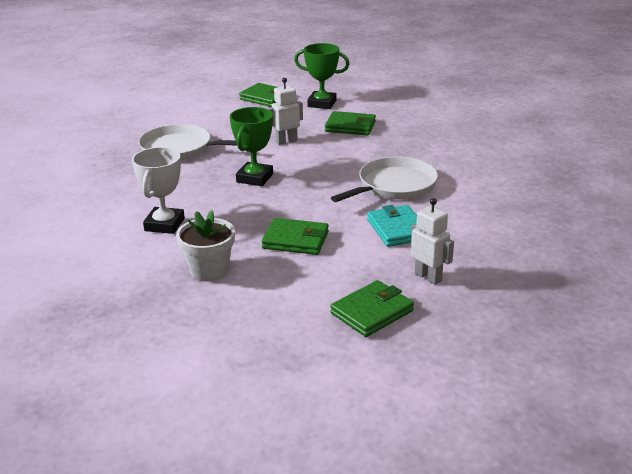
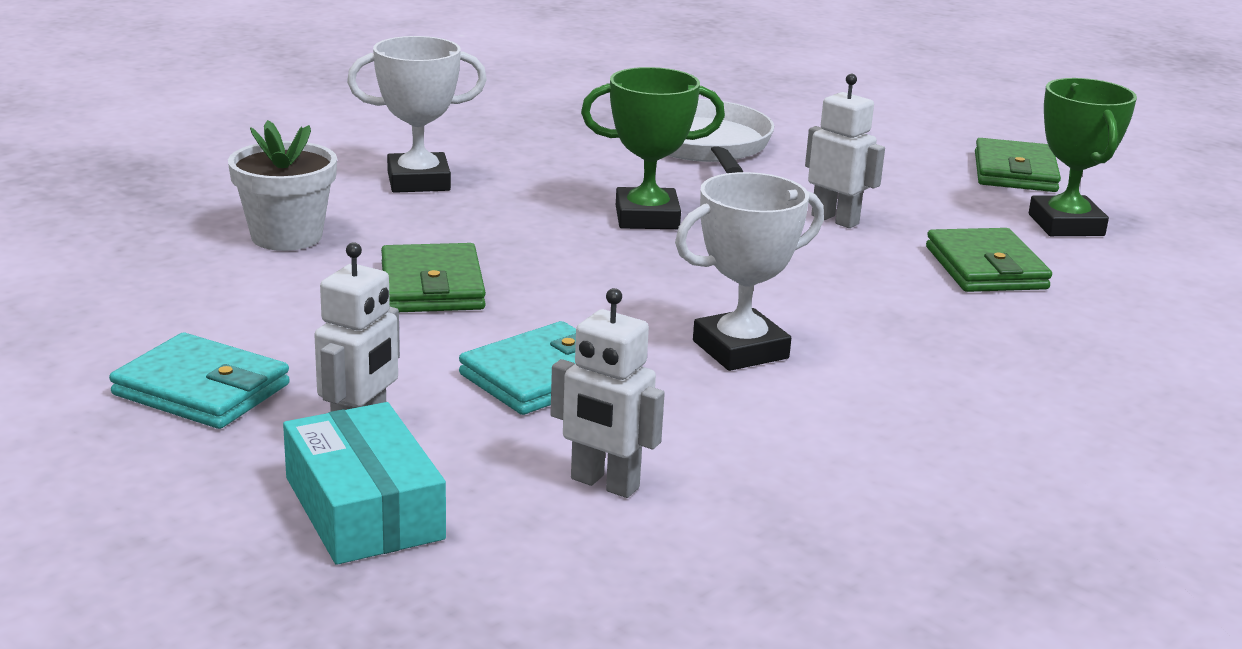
camera: 65 degrees right, 5 degrees down
green wallet [330,280,414,337] -> turquoise wallet [109,333,290,429]
white pan [331,157,438,202] -> white trophy [675,172,824,371]
none -> turquoise box [283,402,446,565]
none -> white robot [550,288,665,498]

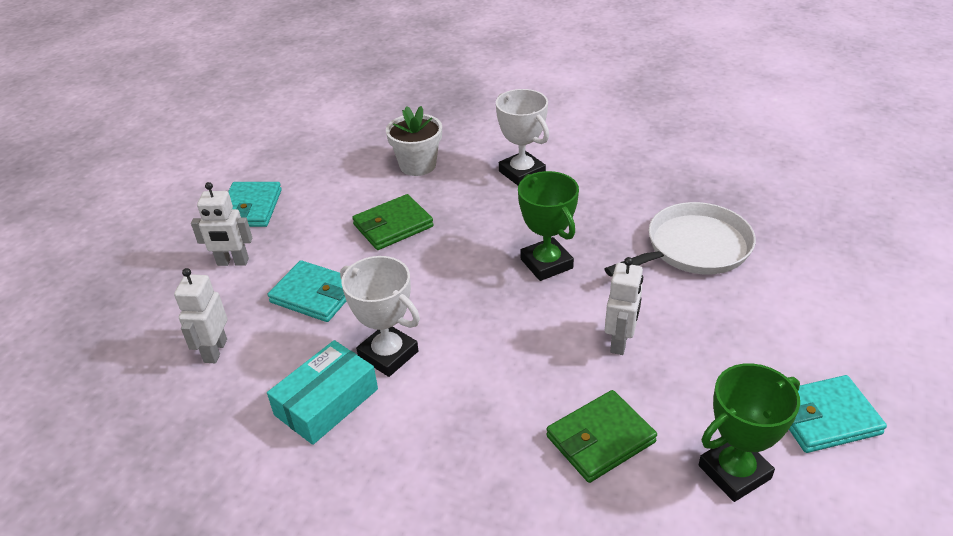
camera: 70 degrees right, 15 degrees up
turquoise box [283,402,446,565] -> turquoise box moved to [267,340,378,445]
green wallet [975,138,1061,192] -> turquoise wallet [789,375,887,453]

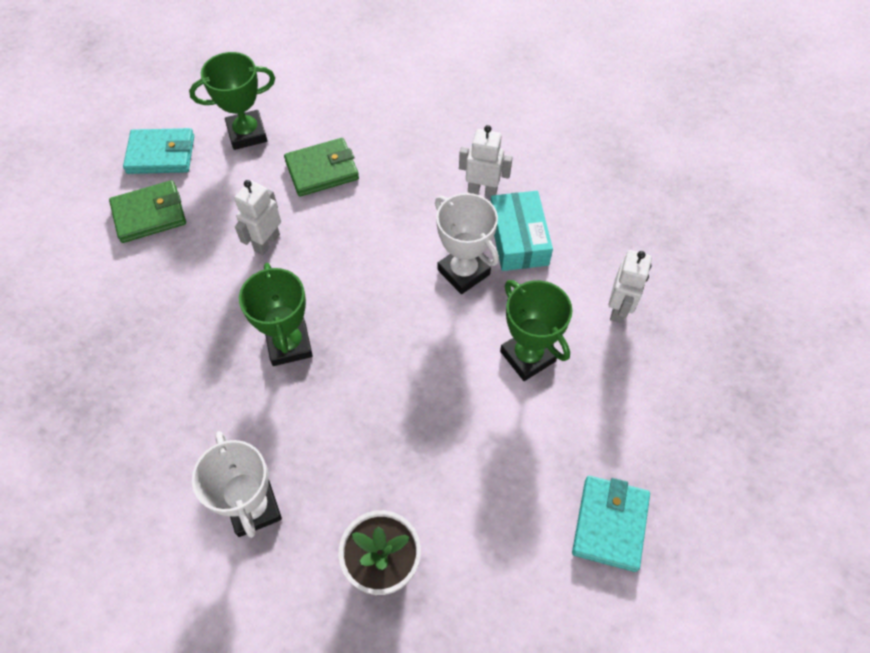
camera: 170 degrees left, 20 degrees up
white robot [191,182,252,266] -> white robot moved to [459,125,513,197]
turquoise box [267,340,378,445] -> turquoise box turned 60 degrees counterclockwise [490,191,553,271]
turquoise wallet [268,260,346,322] -> green trophy [500,280,572,381]
green wallet [352,194,434,250] -> green wallet moved to [109,180,186,243]
white pan [604,202,756,277] -> none

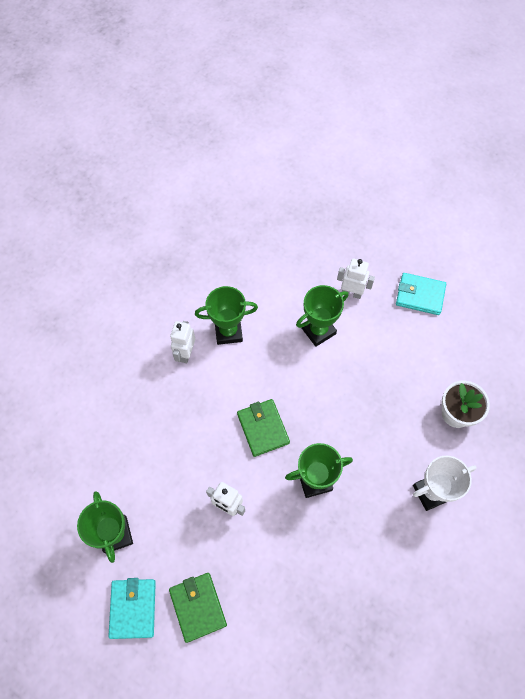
camera: 90 degrees left, 5 degrees up
green wallet [284,138,359,197] -> green wallet moved to [237,399,290,457]
white trophy [435,193,499,294] -> none
turquoise box [490,191,553,271] -> green trophy [195,286,258,345]
white robot [609,250,652,323] -> white robot moved to [337,258,375,299]

